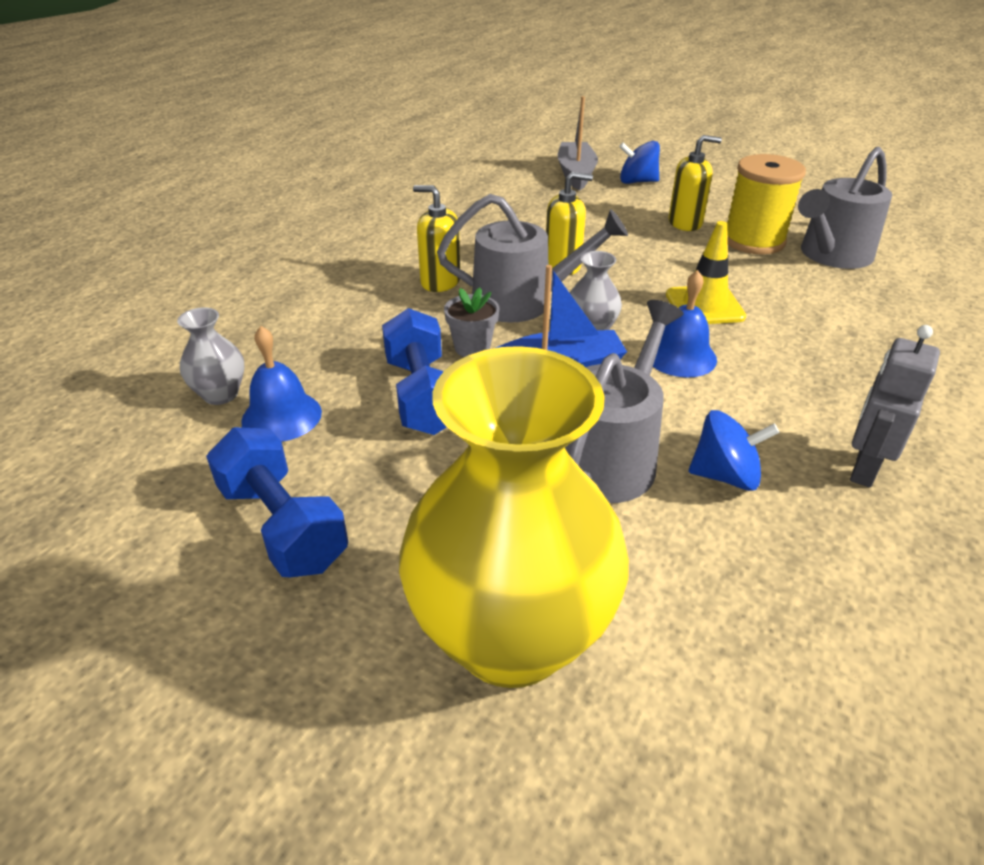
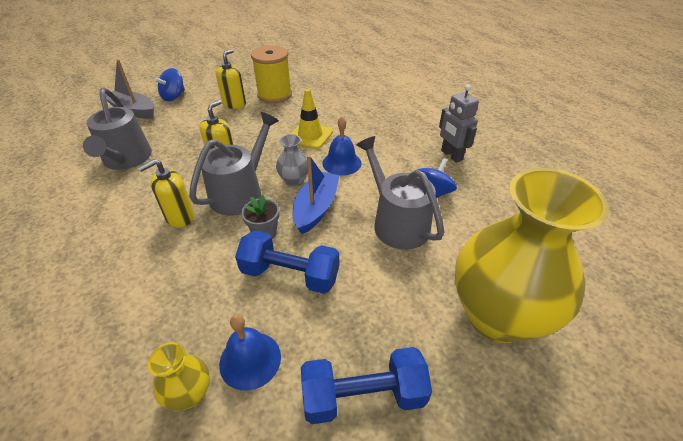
camera: 60 degrees left, 5 degrees up
grey vase [177,307,245,405] -> yellow vase [148,342,210,411]
grey watering can [798,147,892,269] -> grey watering can moved to [83,88,152,170]

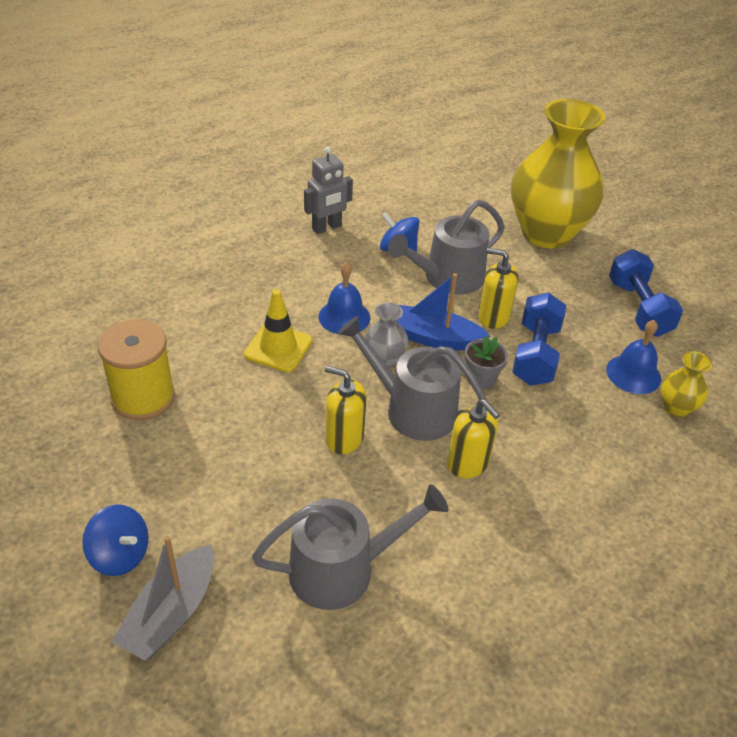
camera: 95 degrees left, 0 degrees up
yellow soap dispenser [216,49,246,109] -> yellow soap dispenser moved to [478,248,518,329]

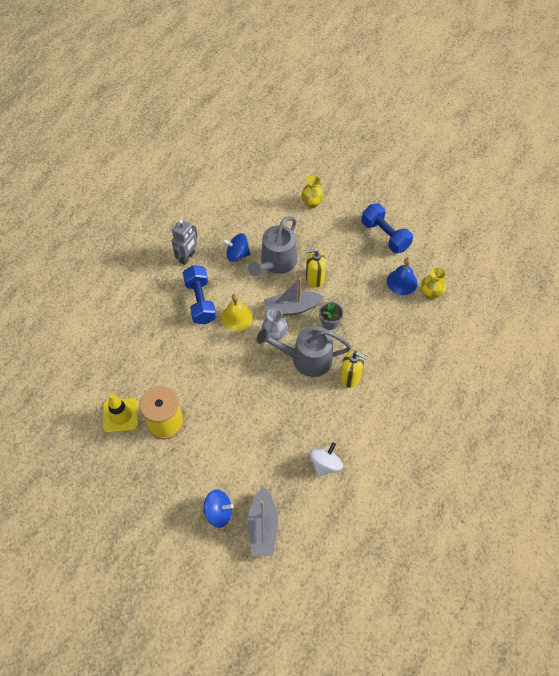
camera: 25 degrees left, 15 degrees up
yellow traffic cone [244,289,313,372] -> yellow traffic cone moved to [103,393,138,433]
grey watering can [252,484,449,610] -> white spinning top [310,442,343,477]
blue bell [319,262,370,335] -> yellow bell [221,294,253,331]
yellow soap dispenser [325,366,366,454] -> none
blue boat [397,273,490,351] -> grey boat [264,278,324,316]
yellow vase [511,99,605,248] -> yellow vase [301,175,324,208], size x0.41
blue dumbbell [512,292,566,386] -> blue dumbbell moved to [183,265,216,324]

